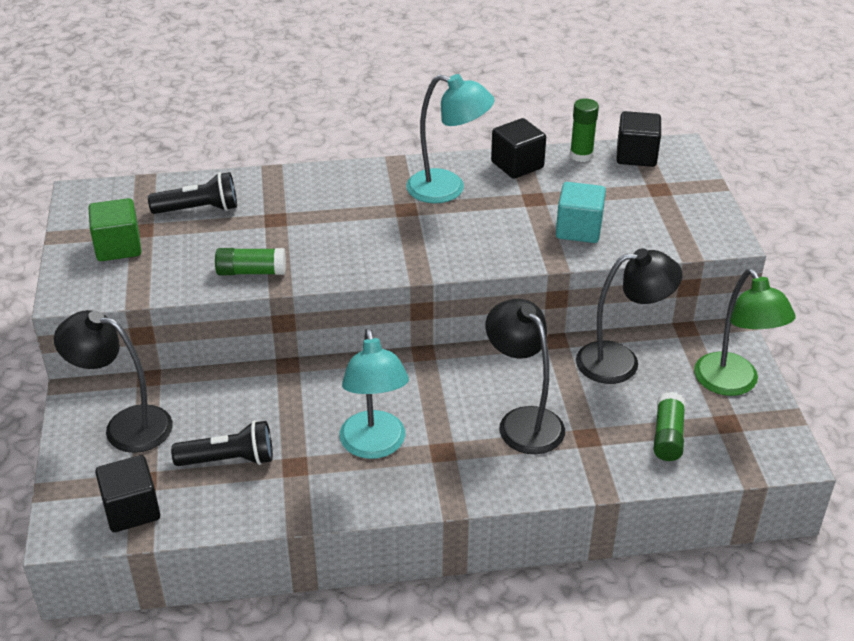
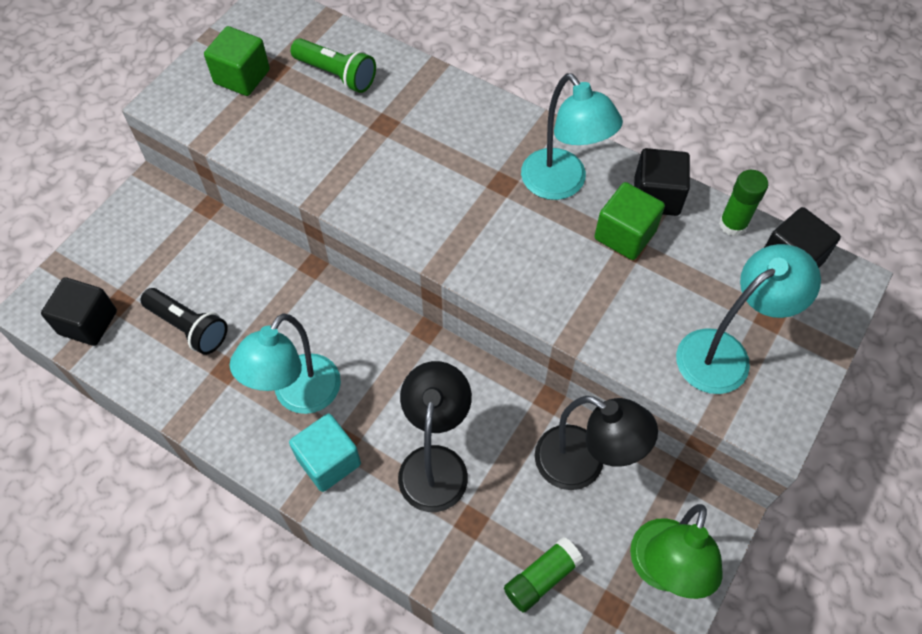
camera: 40 degrees right, 20 degrees up
black lamp [54,310,173,453] -> none
black flashlight [148,172,237,214] -> green flashlight [291,38,376,93]
green glue stick [215,248,286,275] -> none
turquoise cube [556,182,606,243] -> turquoise cube moved to [289,414,361,492]
none -> green cube [594,182,665,260]
none -> turquoise lamp [676,244,821,394]

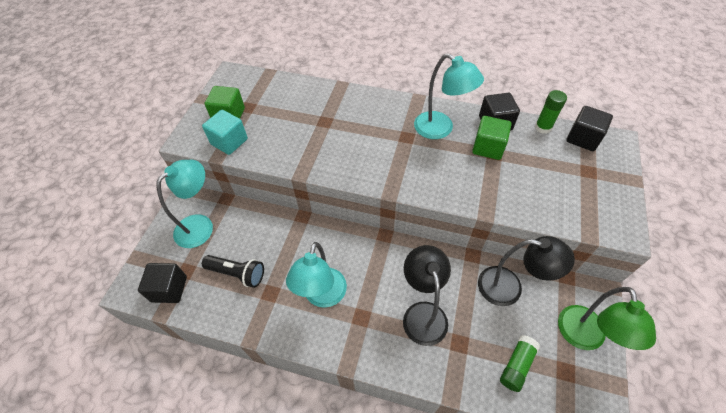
camera: 15 degrees left, 5 degrees down
turquoise cube [289,414,361,492] -> turquoise cube moved to [202,110,248,155]
green flashlight [291,38,376,93] -> none
turquoise lamp [676,244,821,394] -> turquoise lamp moved to [156,160,213,248]

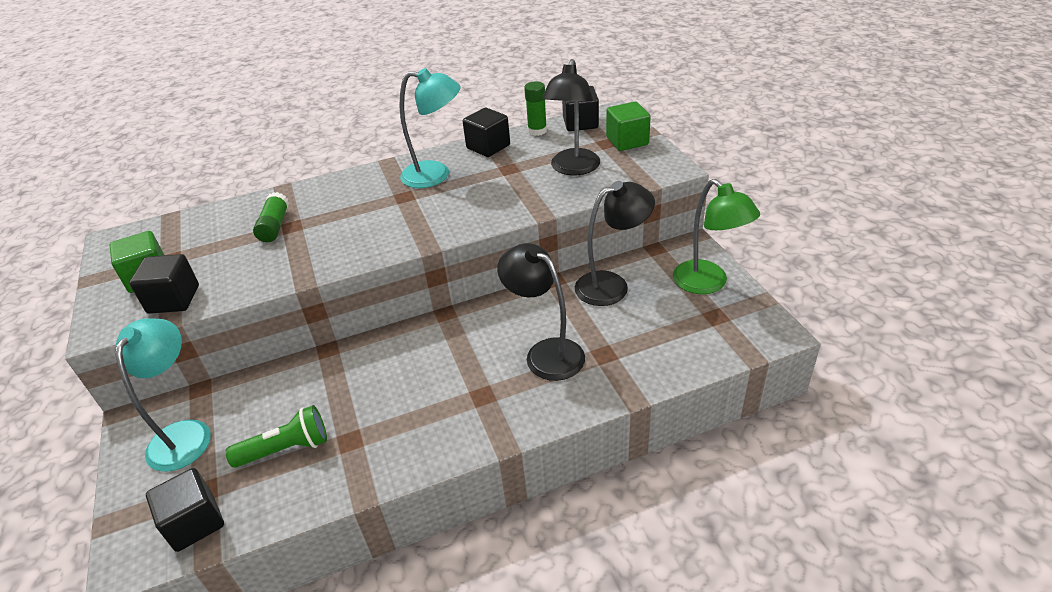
camera: 35 degrees left, 15 degrees down
turquoise cube [202,110,248,155] -> black cube [129,254,199,314]
black flashlight [202,255,264,288] -> green flashlight [225,405,327,468]
turquoise lamp [286,242,347,308] -> none
green cube [472,116,512,160] -> green cube moved to [606,101,651,151]
green glue stick [500,335,540,392] -> green glue stick moved to [253,192,289,242]
none -> black lamp [542,59,600,175]

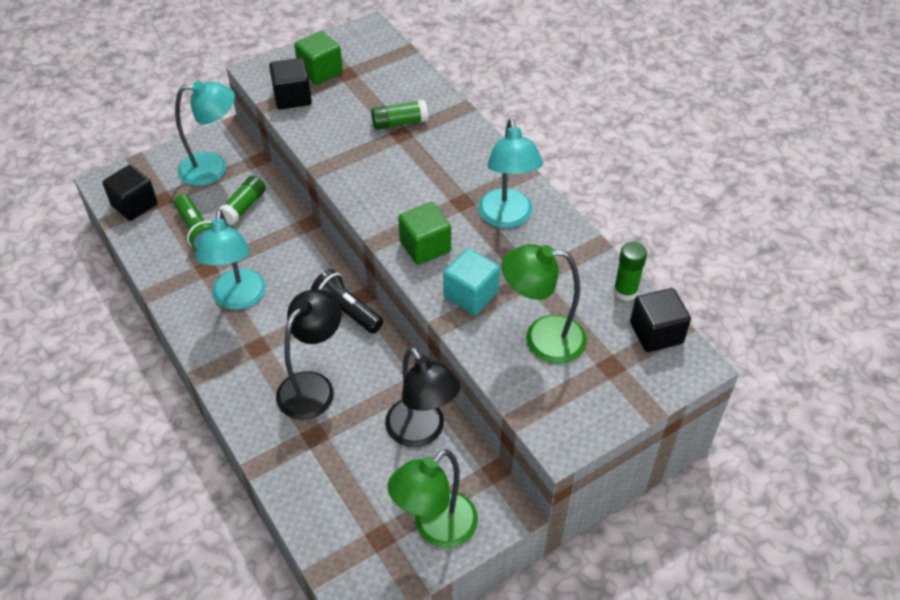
camera: 75 degrees right, 10 degrees up
black cube [462,107,510,157] -> none
black lamp [542,59,600,175] -> green lamp [501,244,587,364]
green cube [606,101,651,151] -> green cube moved to [398,202,451,265]
none -> turquoise lamp [195,210,266,310]
none -> green glue stick [218,176,266,225]
none -> black flashlight [311,269,383,333]
none -> turquoise cube [443,248,500,315]

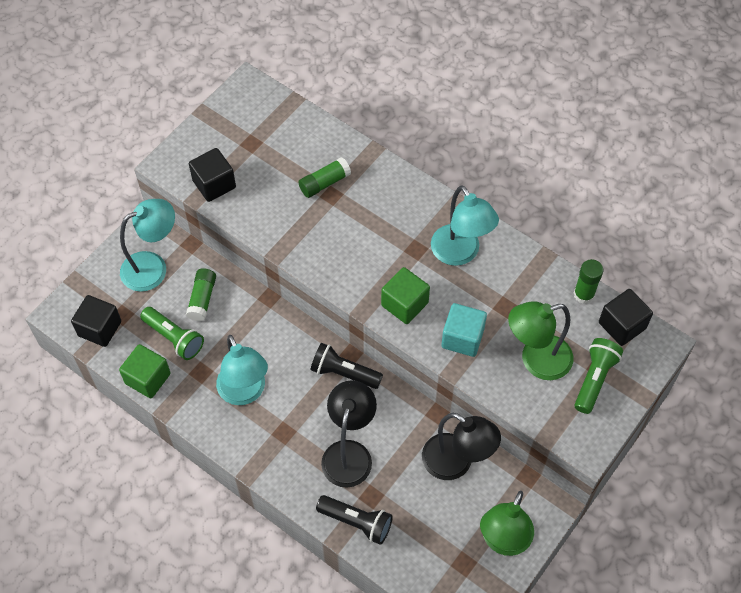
camera: 20 degrees left, 10 degrees up
green cube [294,31,343,85] -> green cube moved to [119,344,171,398]
none -> black flashlight [316,495,393,545]
none -> green flashlight [574,338,623,414]

